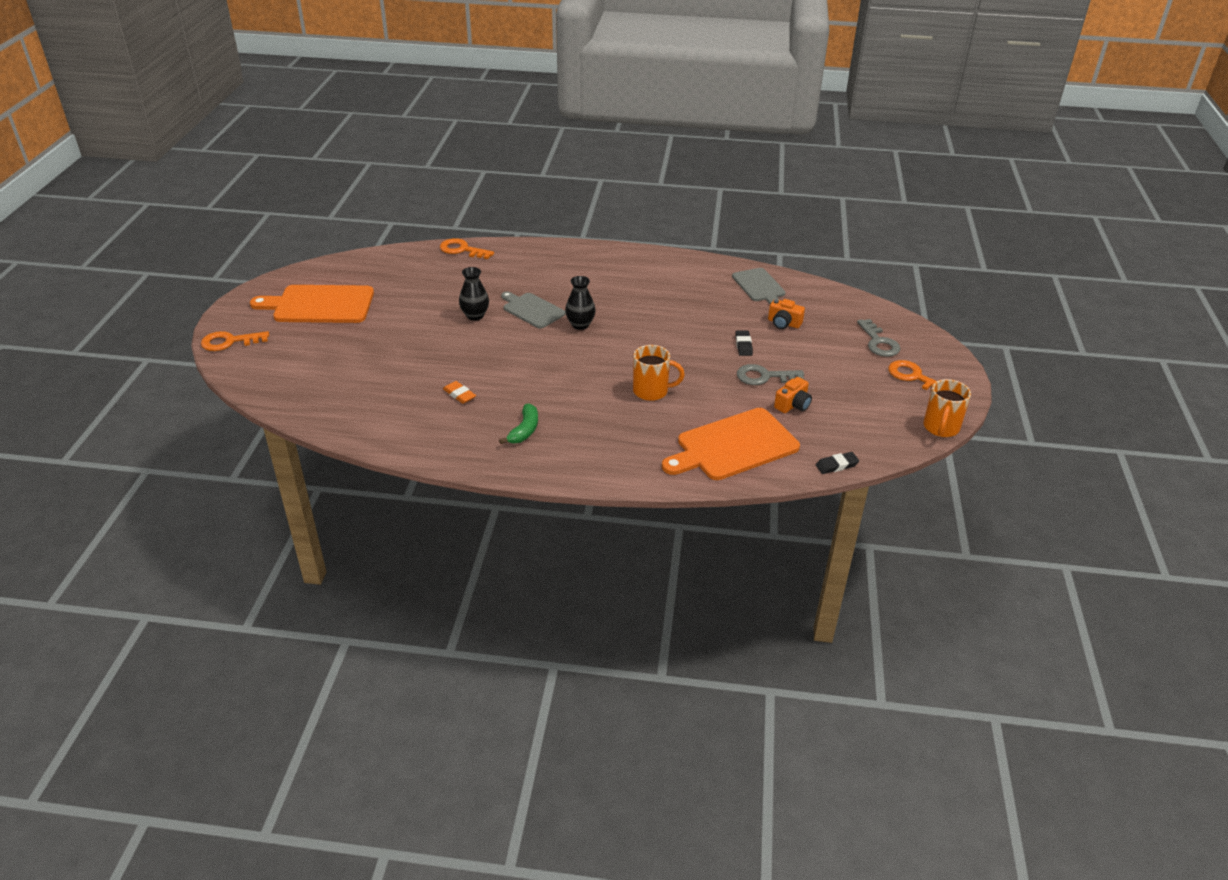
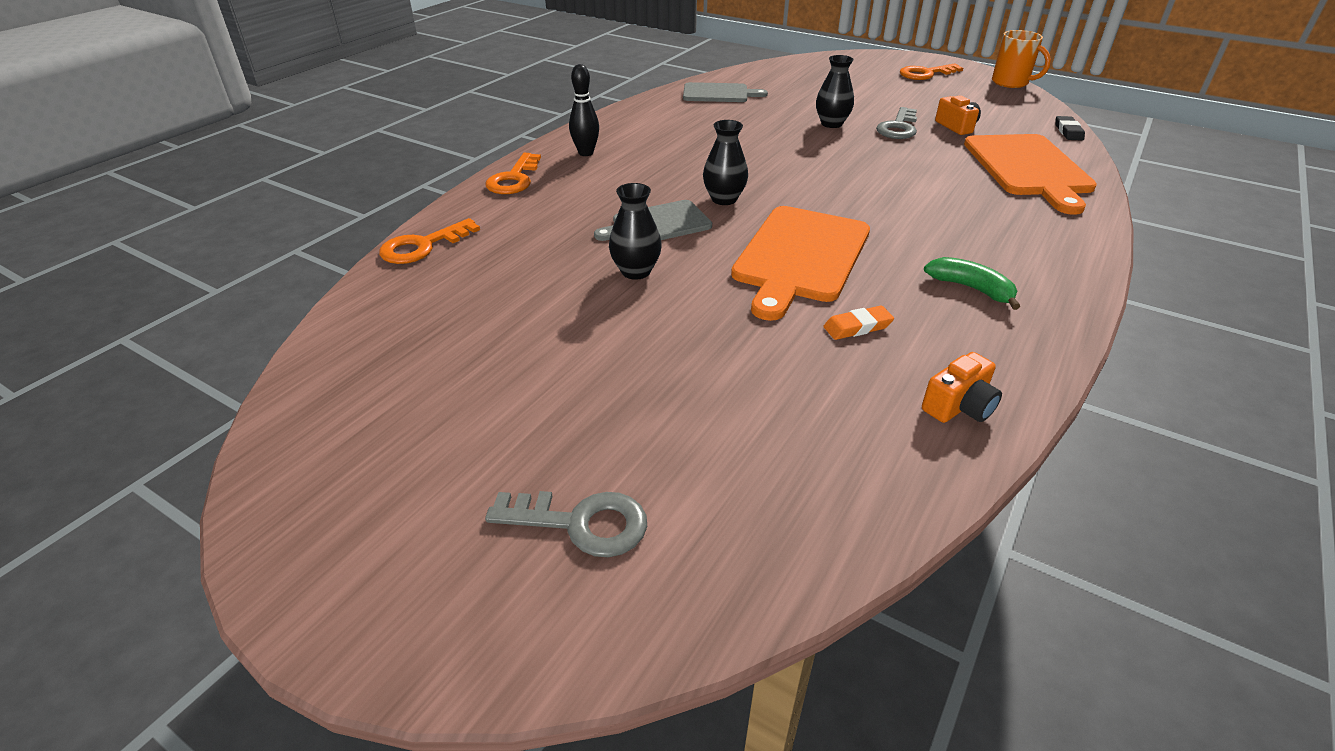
camera: 65 degrees left, 0 degrees up
orange key [201,331,269,351] -> orange key moved to [486,153,541,194]
orange cutting board [250,285,374,323] -> orange cutting board moved to [731,206,870,321]
orange mug [633,345,685,401] -> none
black eraser [735,330,753,356] -> black vase [816,55,854,128]
orange camera [768,299,805,329] -> orange camera moved to [922,352,1002,423]
grey key [857,319,901,357] -> grey key moved to [485,491,647,557]
none -> black bowling pin [569,64,599,156]

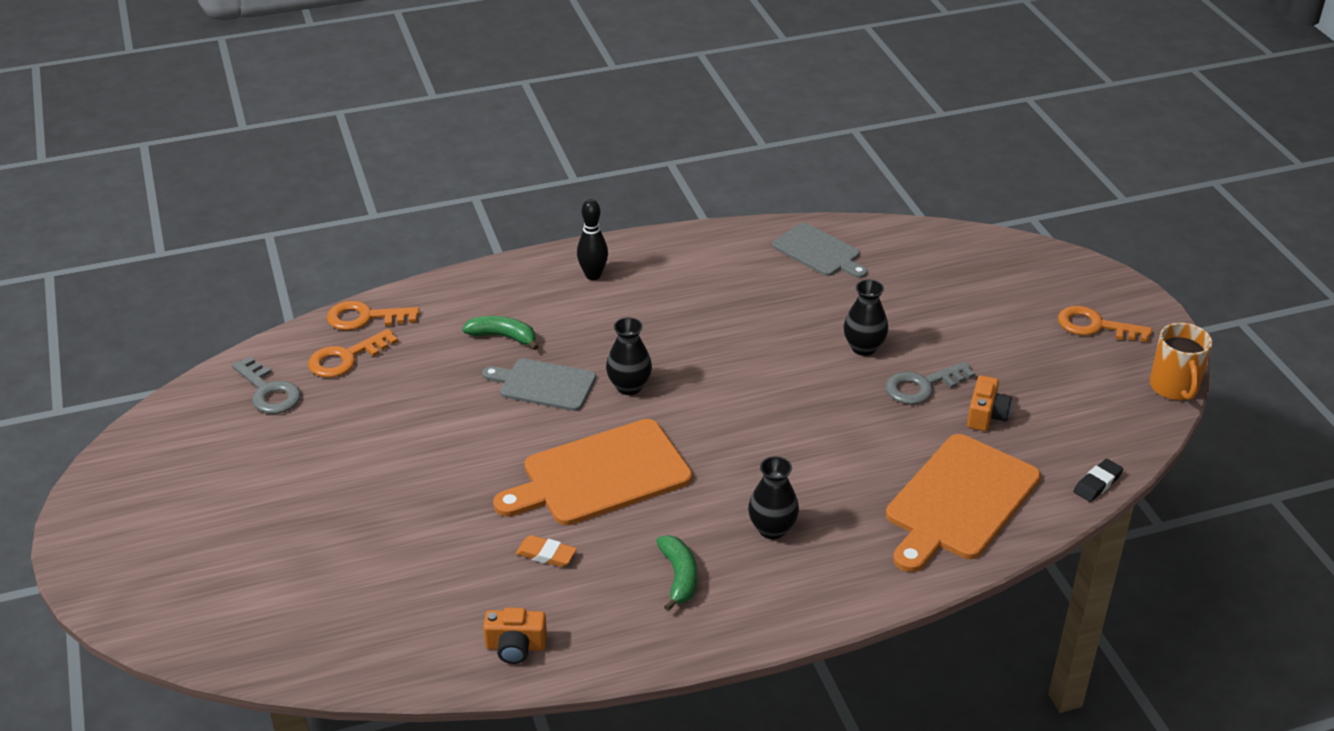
camera: 40 degrees right, 0 degrees up
grey key [485,491,647,557] -> grey key moved to [232,356,301,414]
orange key [486,153,541,194] -> orange key moved to [308,329,398,378]
black vase [609,183,662,280] -> black vase moved to [748,456,799,539]
none -> green banana [462,316,539,350]

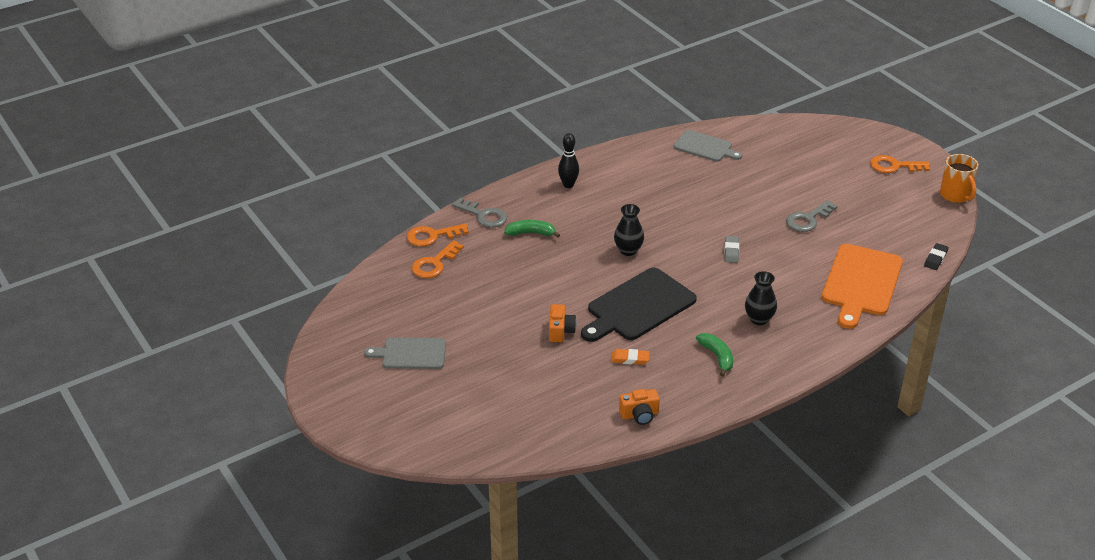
camera: 15 degrees left, 0 degrees up
grey key [232,356,301,414] -> grey key moved to [452,198,507,228]
grey cutting board [482,358,596,411] -> grey cutting board moved to [364,338,446,369]
orange cutting board [493,419,692,525] -> black cutting board [581,268,697,342]
black vase [844,279,888,356] -> none
orange camera [967,375,1012,431] -> orange camera moved to [549,304,577,342]
none -> grey eraser [724,236,739,263]

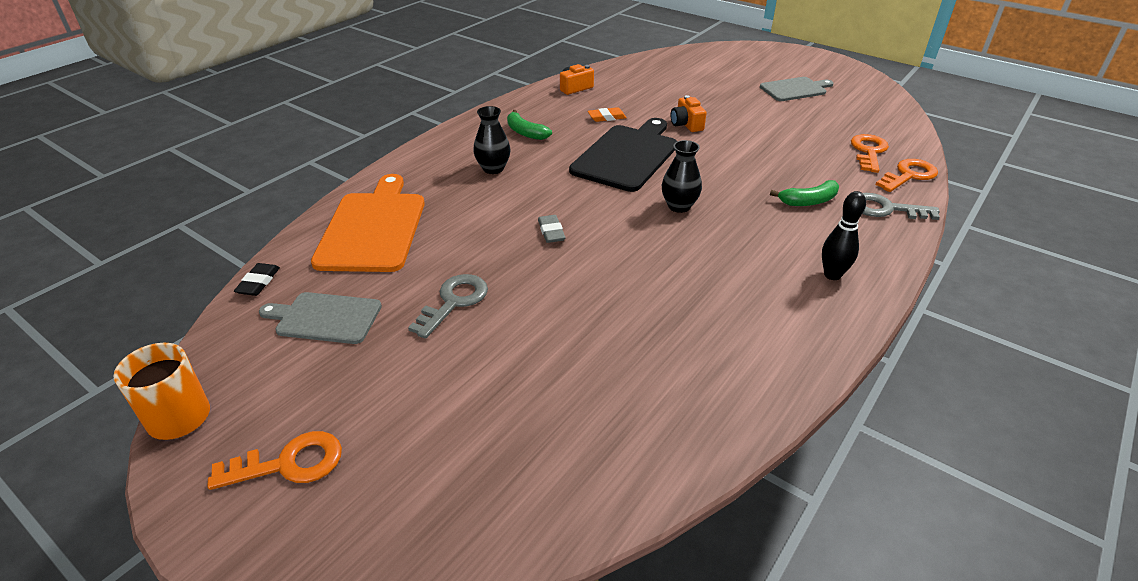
camera: 160 degrees right, 0 degrees up
grey cutting board [674,130,742,162] -> grey cutting board moved to [259,292,382,344]

